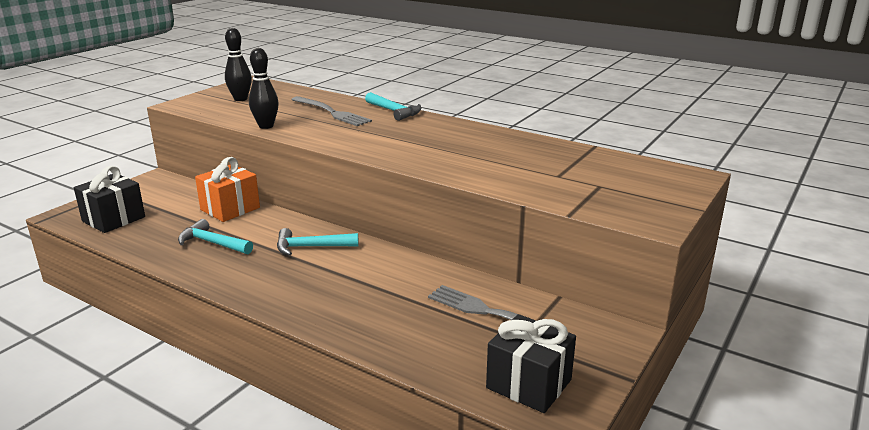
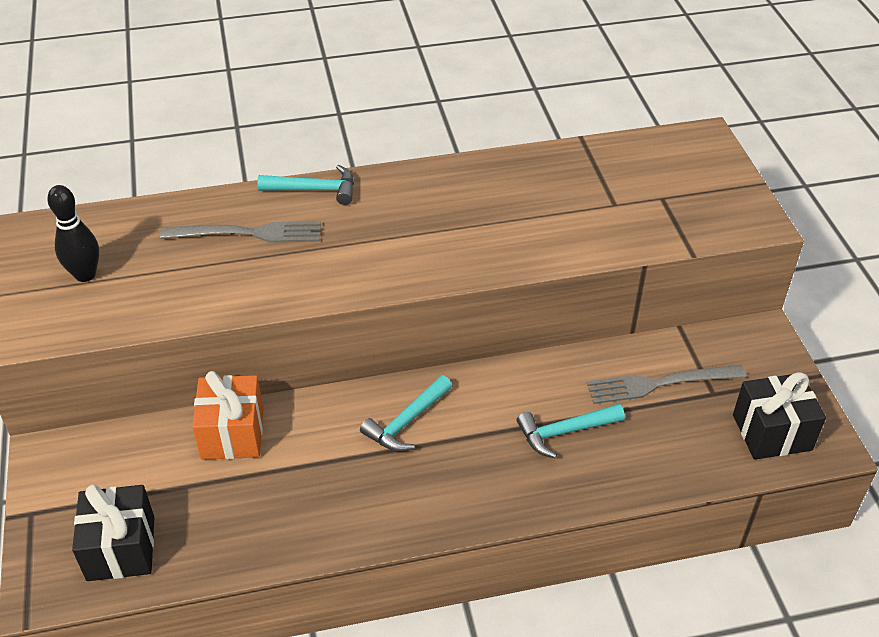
camera: 45 degrees left, 20 degrees up
turquoise hammer [178,219,253,254] -> turquoise hammer moved to [517,404,625,459]
black bowling pin [249,48,279,129] -> none

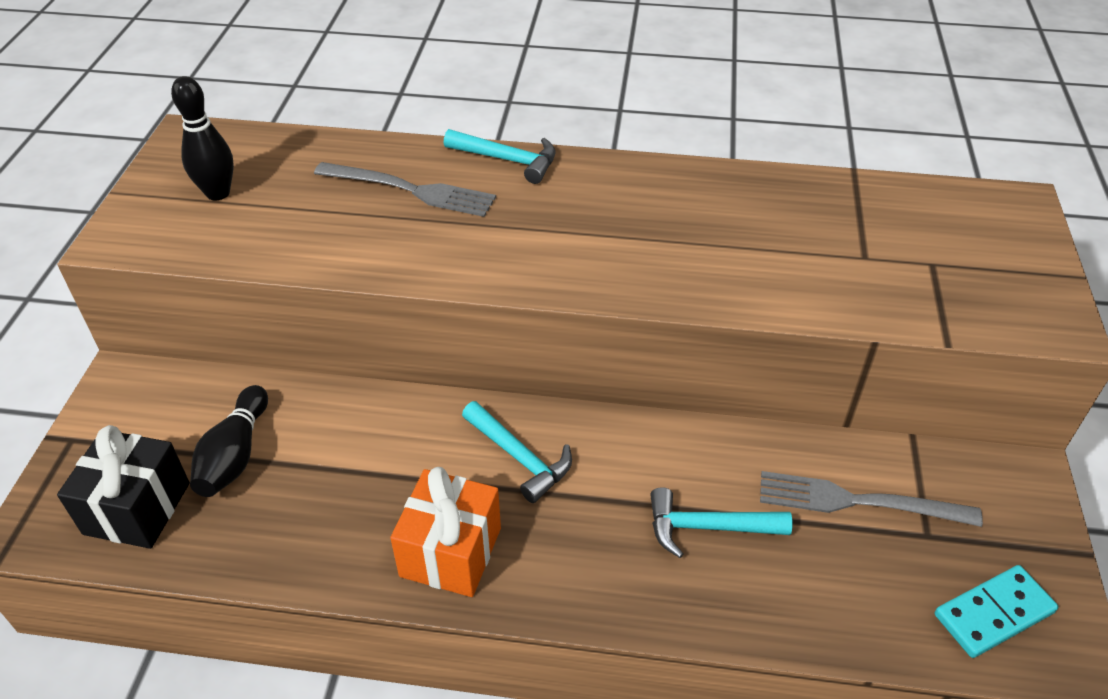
camera: 20 degrees right, 0 degrees up
orange gift [192,371,263,460] -> orange gift moved to [390,467,501,597]
turquoise hammer [360,375,452,452] -> turquoise hammer turned 105 degrees counterclockwise [462,401,572,503]
black gift [733,372,826,460] -> turquoise domino [935,565,1058,658]
none -> black bowling pin [190,385,268,497]

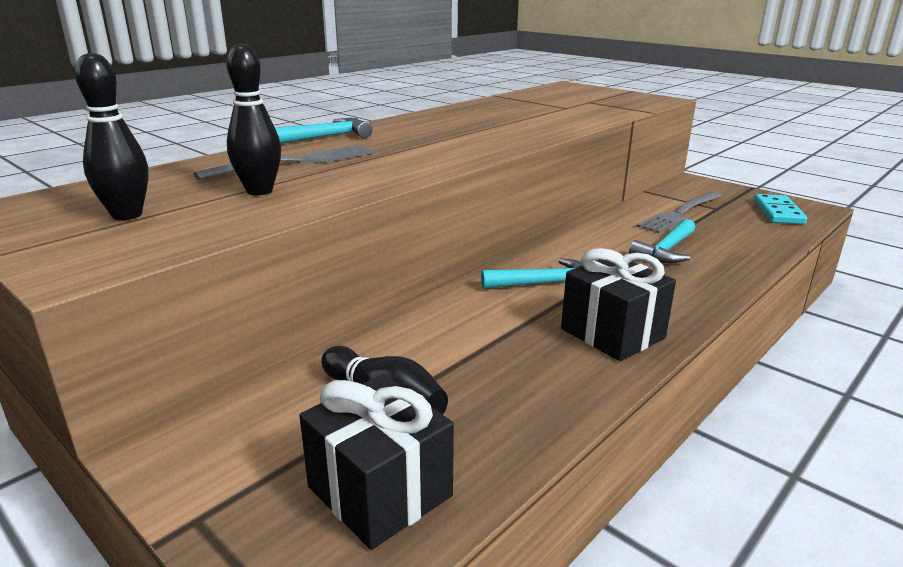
camera: 55 degrees left, 20 degrees down
orange gift [390,467,501,597] -> black gift [561,248,676,361]
none -> black bowling pin [226,43,281,195]

